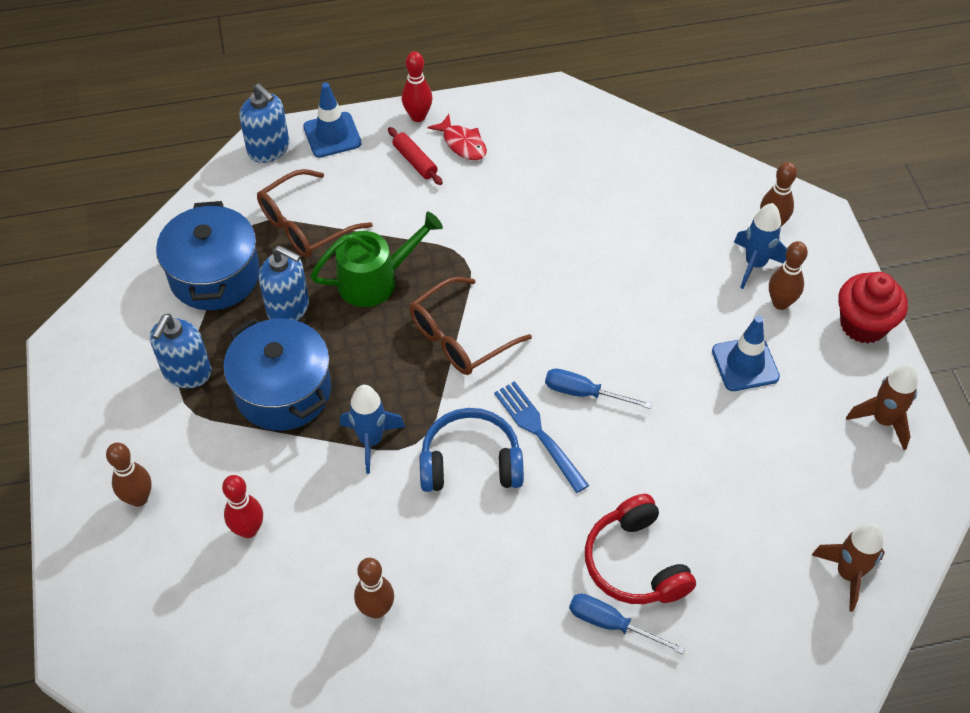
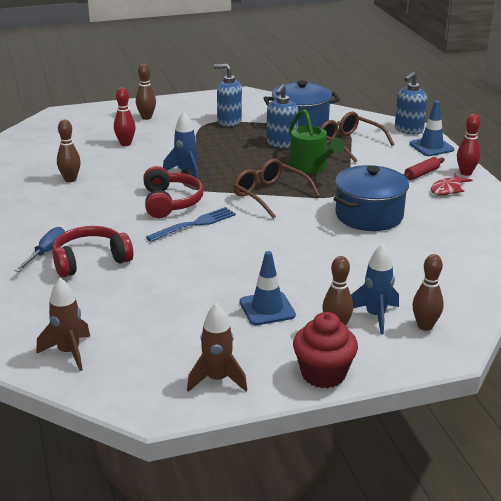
camera: 85 degrees right, 25 degrees down
blue pot [223,317,331,431] -> blue pot moved to [334,165,409,231]
blue headphones [420,408,524,492] -> red headphones [143,166,204,218]
blue screwdriver [545,368,652,409] -> none

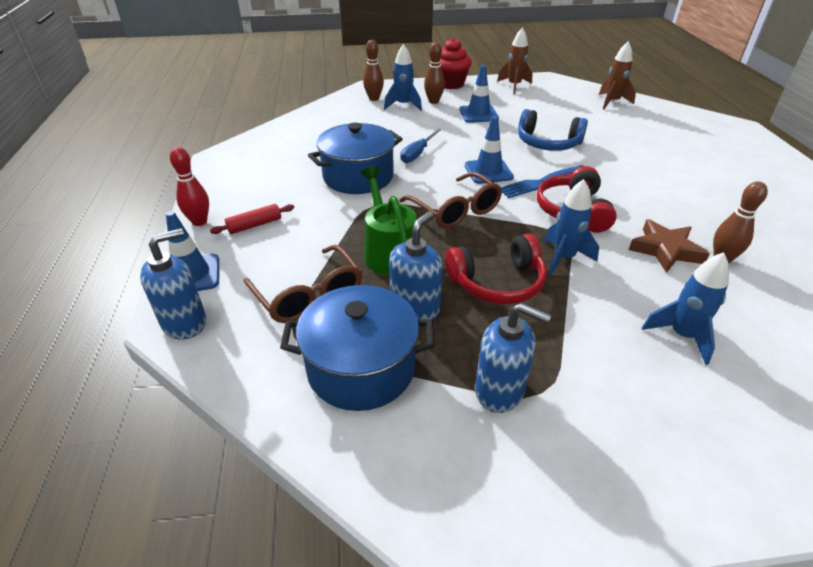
camera: 170 degrees left, 10 degrees up
blue screwdriver [14,227,65,272] -> blue screwdriver moved to [400,128,442,163]
red headphones [52,226,133,278] -> red headphones moved to [445,234,547,304]
red bowling pin [114,87,136,146] -> blue rocket [642,252,729,365]
brown bowling pin [136,64,156,120] -> none
red fish [431,173,473,195] -> none
none -> blue traffic cone [465,116,514,184]
none -> blue headphones [518,109,588,151]
none -> brown star [629,219,710,273]

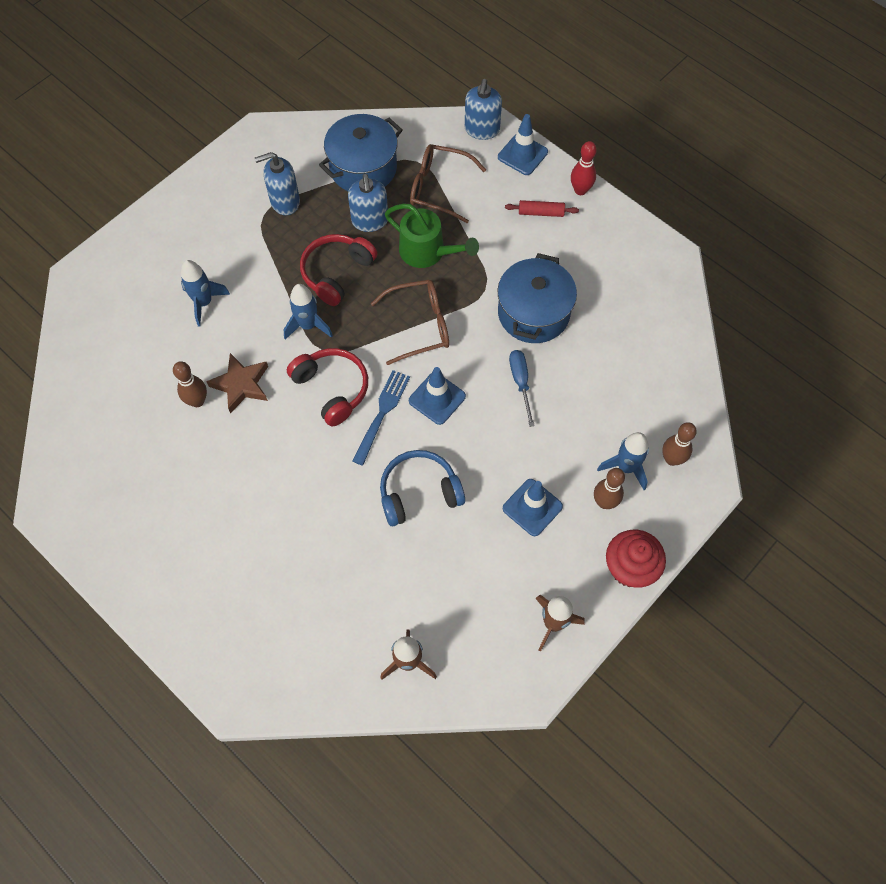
camera: 140 degrees right, 25 degrees up
red rolling pin [210,204,294,234] -> red rolling pin turned 75 degrees clockwise [505,200,579,217]
brown glasses [399,172,502,229] -> brown glasses turned 150 degrees clockwise [371,280,449,365]

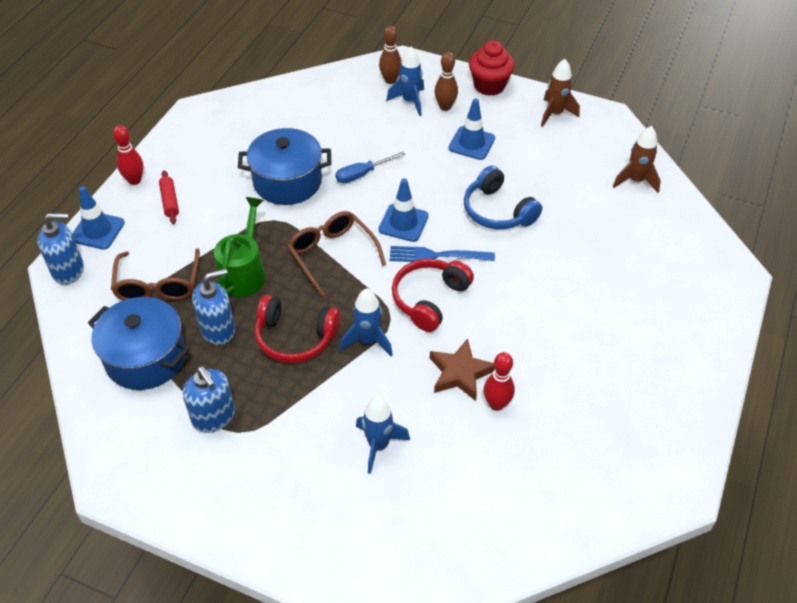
camera: 110 degrees left, 15 degrees down
brown bowling pin [173,361,207,407] -> red bowling pin [483,352,515,411]

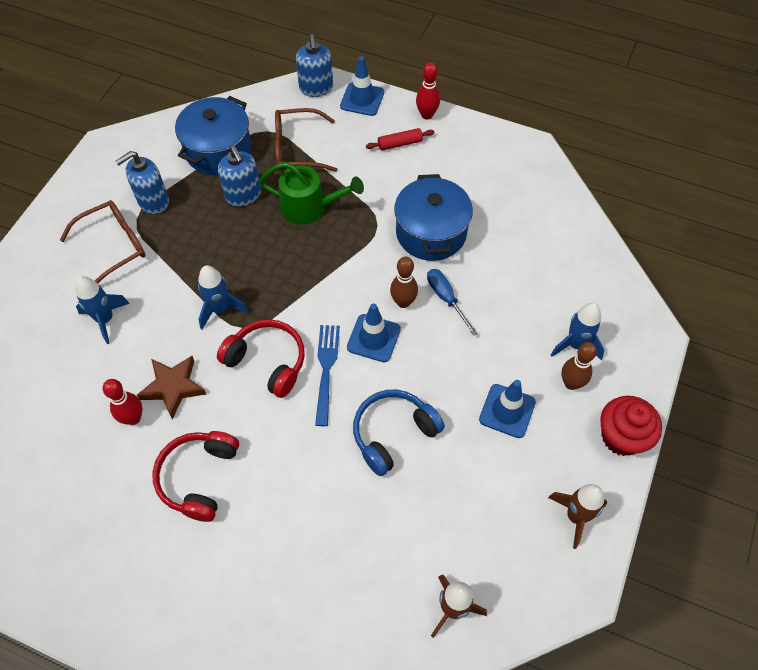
camera: 90 degrees right, 10 degrees up
red headphones [255,295,340,363] -> red headphones moved to [152,431,239,522]
brown glasses [287,211,386,297] -> brown glasses moved to [60,200,145,283]
brown bowling pin [379,26,402,84] -> brown bowling pin moved to [390,257,418,308]

